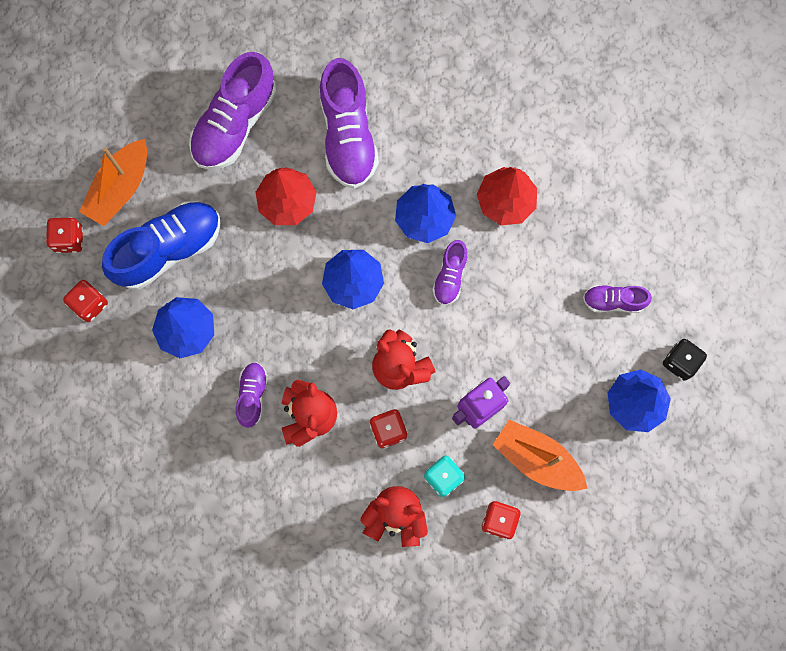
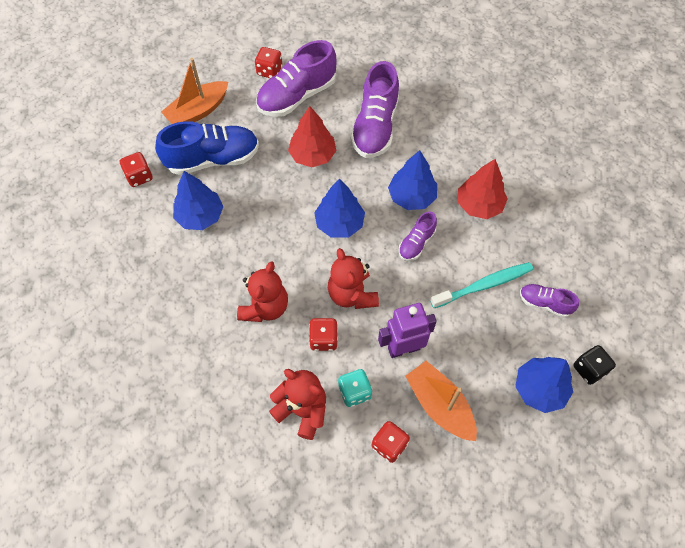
camera: 20 degrees right, 15 degrees down
red dice [46,217,83,253] -> red dice moved to [255,47,282,78]
purple shoe [236,362,268,428] -> none
none -> turquoise toothbrush [430,262,533,308]

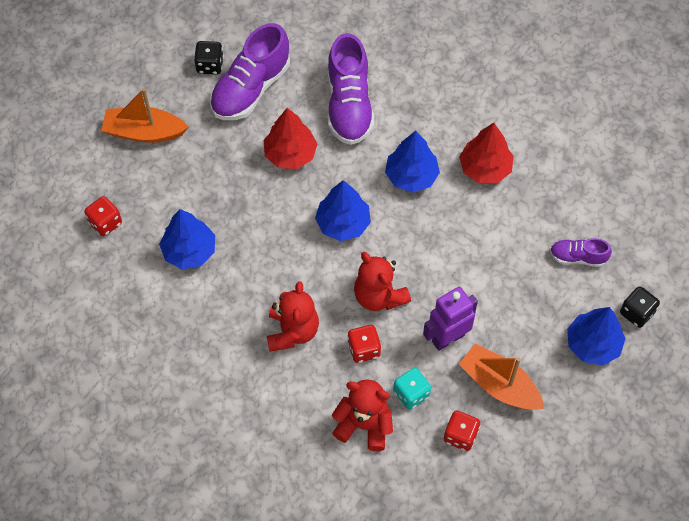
camera: 15 degrees left, 0 degrees up
blue shoe [155,121,259,175] -> none
orange boat [161,58,228,124] -> orange boat turned 60 degrees clockwise [102,88,188,143]
red dice [255,47,282,78] -> black dice [194,41,224,75]
purple shoe [399,212,437,261] -> none
turquoise toothbrush [430,262,533,308] -> none

